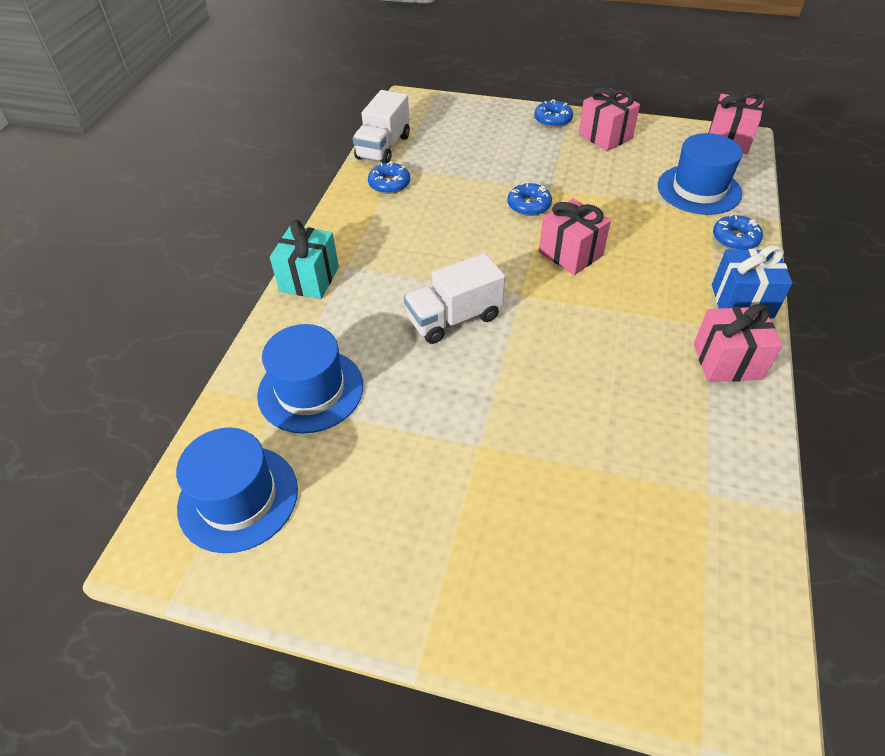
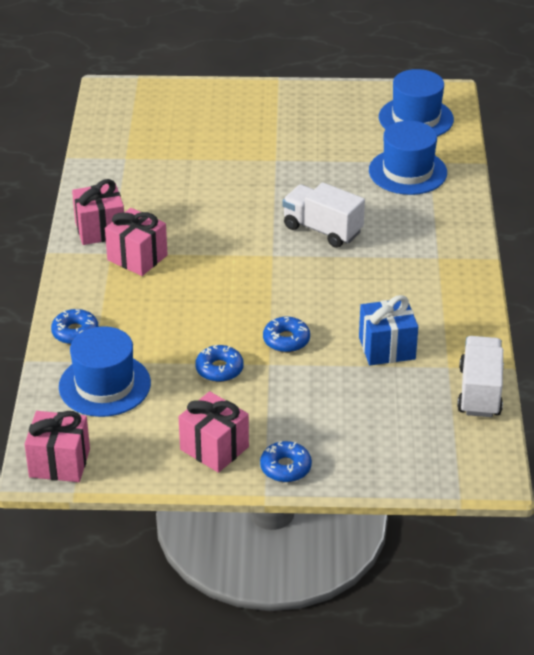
camera: 165 degrees right, 10 degrees down
turquoise gift [270,220,339,299] -> none
blue donut [368,161,410,194] -> blue donut moved to [195,344,244,382]
white truck [404,253,505,344] -> white truck turned 105 degrees counterclockwise [282,182,365,248]
pink gift [539,198,611,275] -> pink gift moved to [105,208,168,276]
blue gift [712,245,793,318] -> blue gift moved to [359,295,418,365]

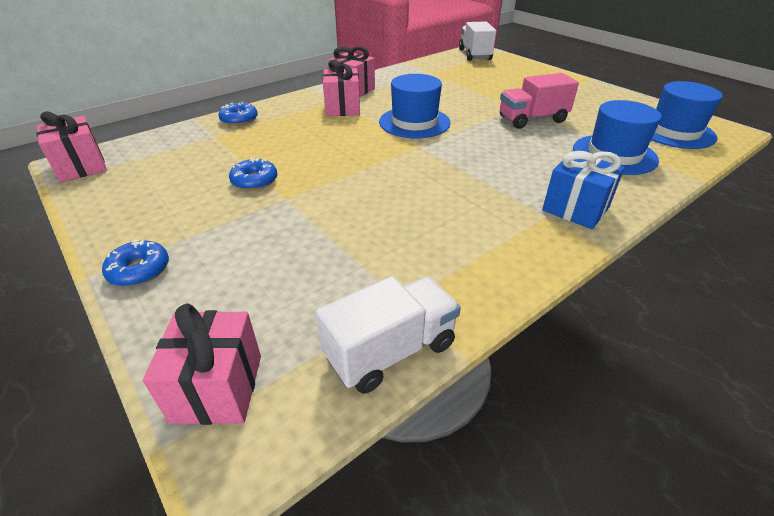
camera: 50 degrees right, 0 degrees up
blue hat [59,326,151,417] -> blue hat moved to [379,74,451,139]
pink gift [179,391,249,473] -> pink gift moved to [143,304,261,425]
blue donut [263,317,310,353] -> none
white truck [282,182,365,248] -> white truck moved to [459,21,496,61]
blue gift [359,295,418,365] -> blue gift moved to [542,151,625,229]
none -> pink truck [500,73,579,129]

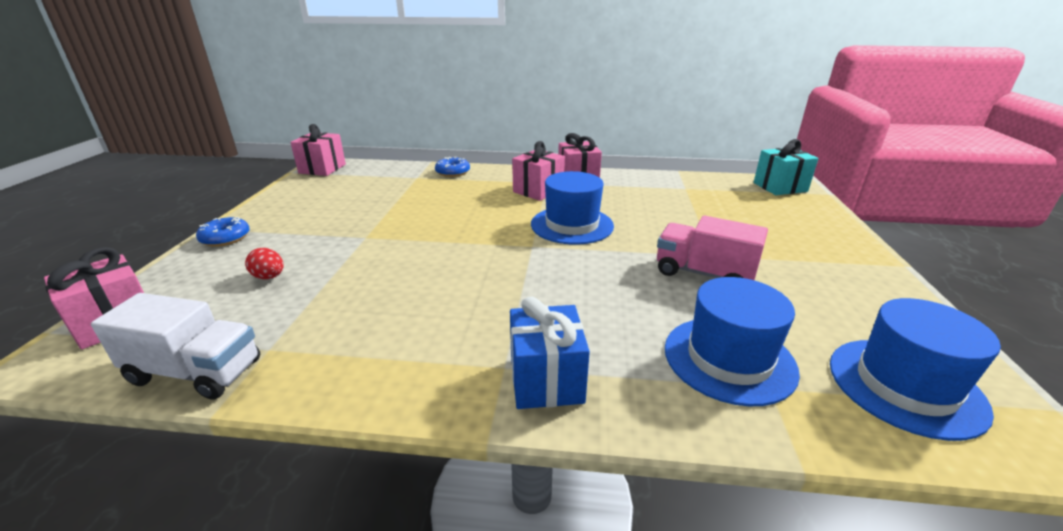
camera: 45 degrees right, 10 degrees down
blue donut [229,158,277,190] -> none
white truck [459,21,496,61] -> turquoise gift [754,139,818,195]
none -> red egg [245,248,284,279]

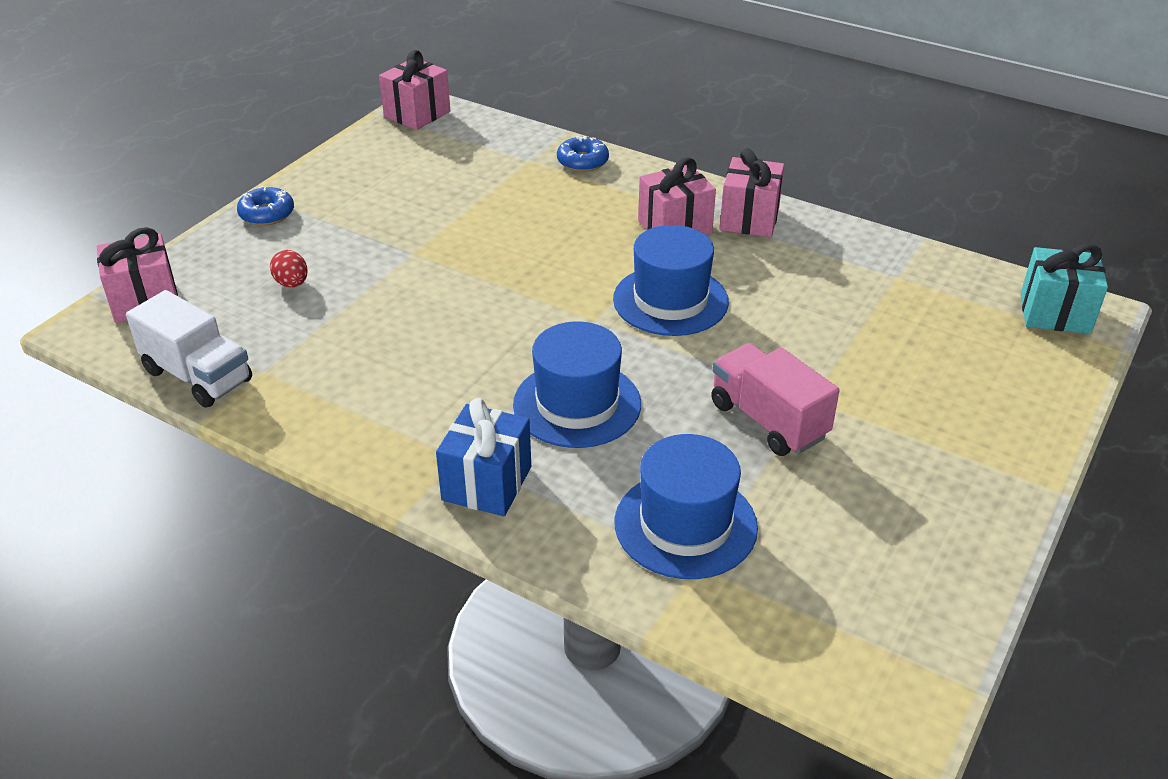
camera: 25 degrees right, 10 degrees up
blue hat [830,298,1001,441] -> blue hat moved to [513,321,641,448]

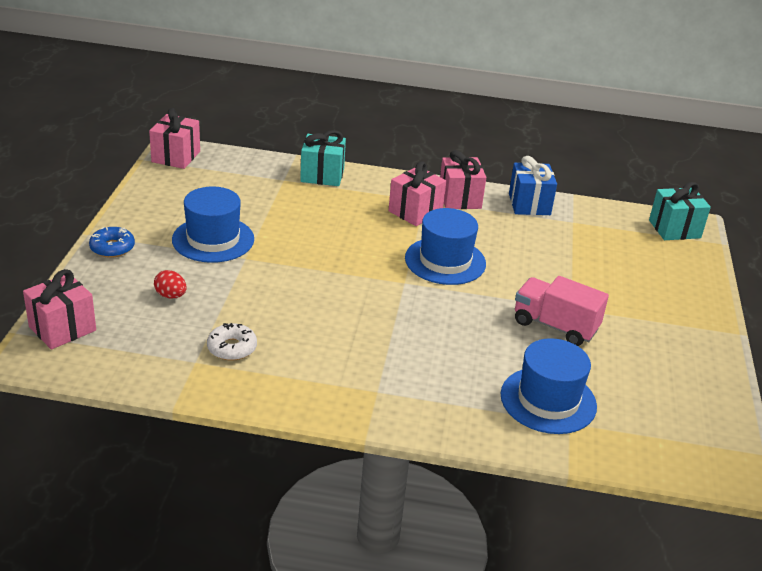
camera: 25 degrees left, 5 degrees down
white truck [126,290,252,408] -> none
blue gift [436,398,531,516] -> blue gift moved to [509,156,557,215]
blue hat [513,321,641,448] -> blue hat moved to [172,187,254,263]
blue donut [557,136,609,172] -> turquoise gift [300,130,346,186]
none -> white donut [207,323,257,361]

